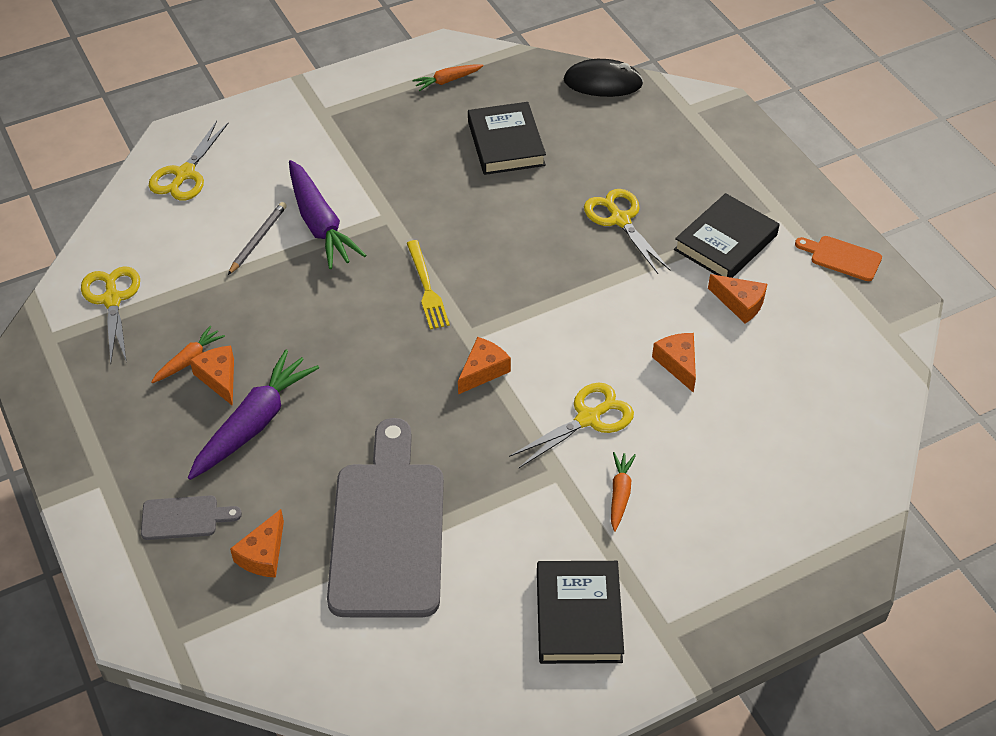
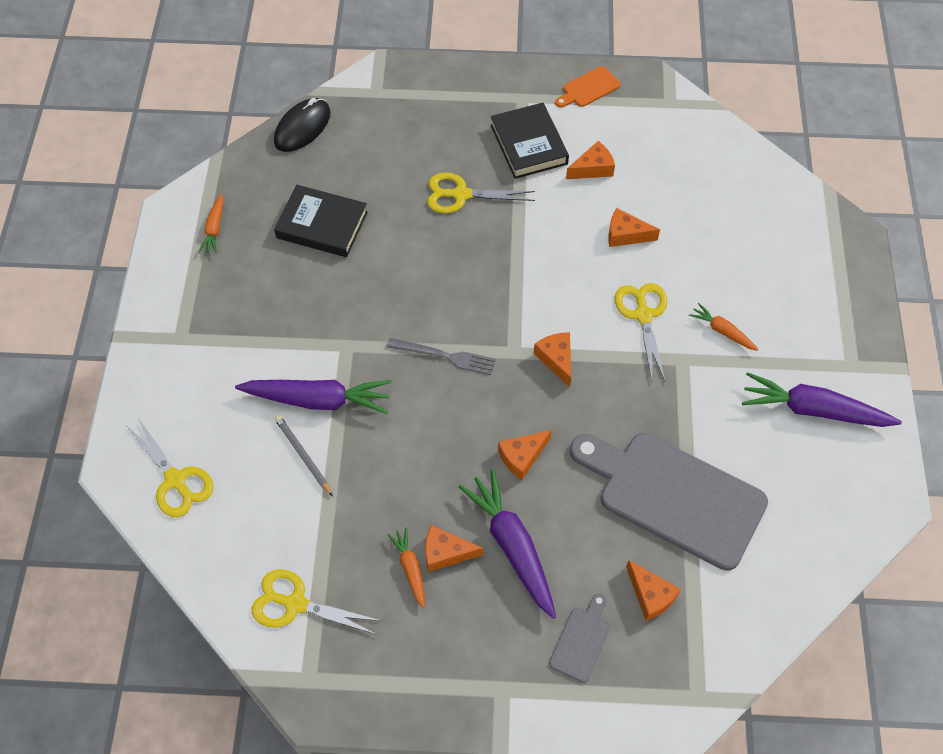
camera: 60 degrees left, 10 degrees up
yellow fork [407,240,450,330] -> grey fork [387,338,496,375]
black book [537,561,624,664] -> purple carrot [742,372,902,427]
none -> orange cheese [498,430,552,480]

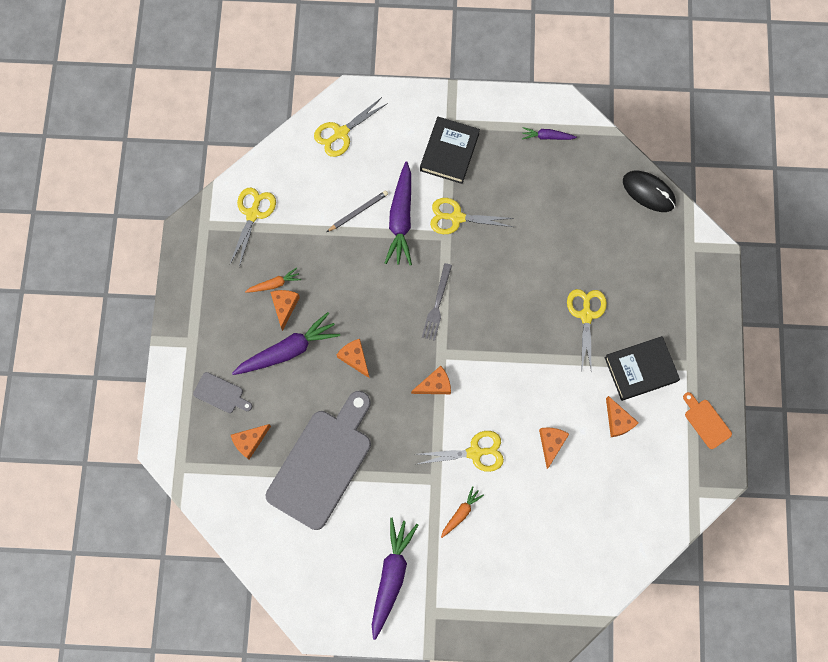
camera: 90 degrees right, 15 degrees up
orange carrot [199,194,223,253] -> purple carrot [522,127,577,140]
black book [274,185,368,257] -> black book moved to [420,117,480,184]
none -> yellow scissors [430,198,515,234]

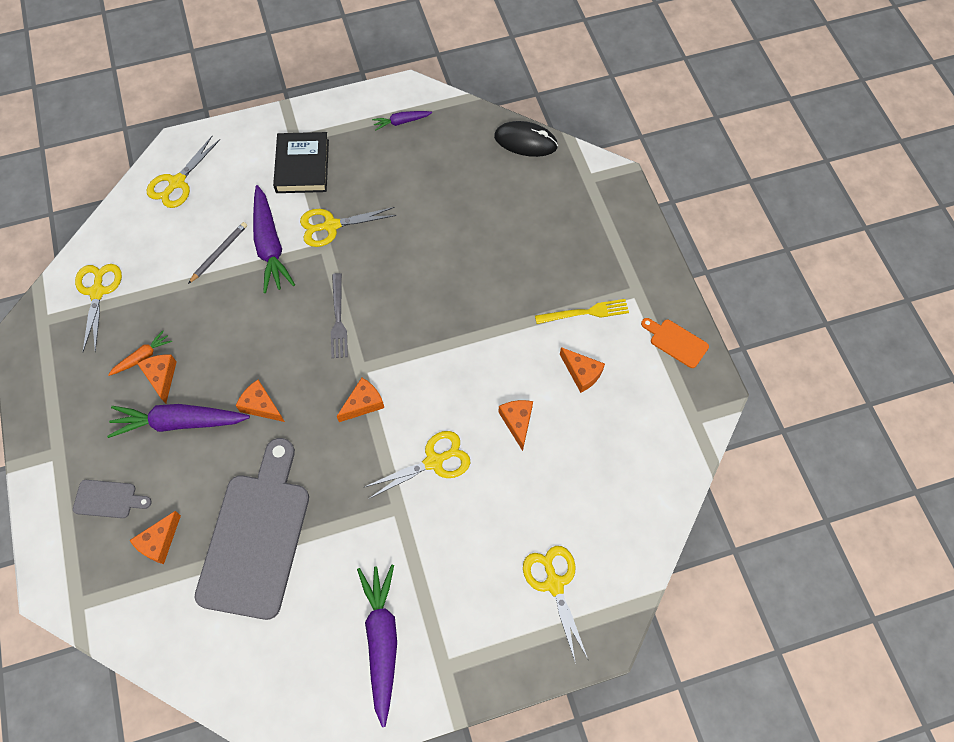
camera: 20 degrees left, 10 degrees down
purple carrot [232,312,340,375] -> purple carrot turned 135 degrees counterclockwise [107,404,250,438]
orange carrot [441,486,484,538] -> none
yellow scissors [567,289,607,369] -> yellow scissors moved to [523,546,588,664]
black book [604,336,680,401] -> yellow fork [535,299,629,324]

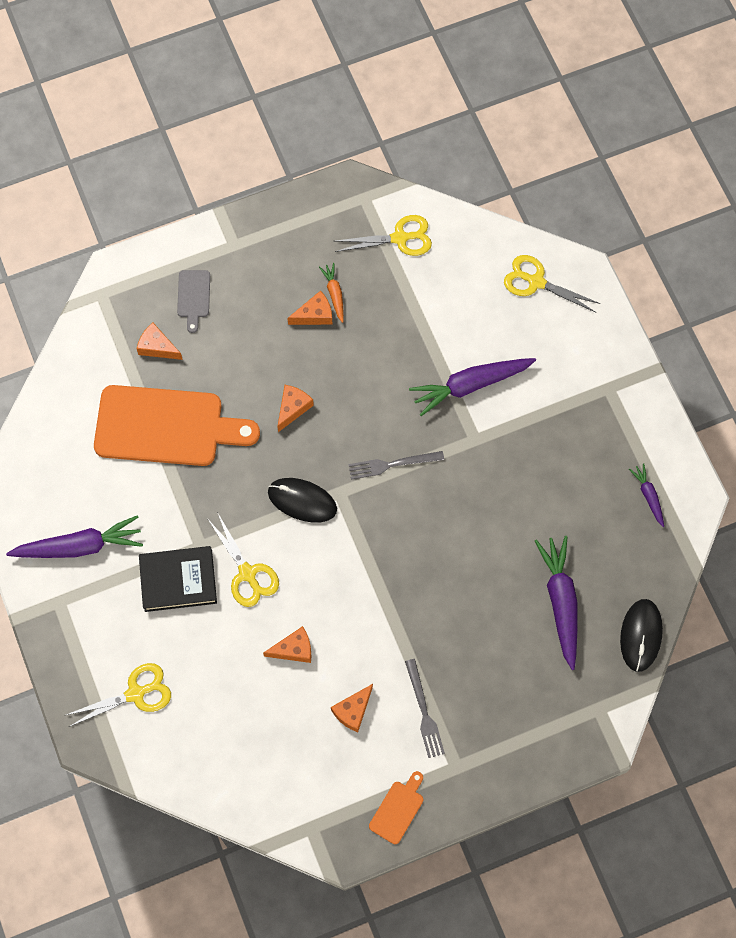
camera: 85 degrees right, 5 degrees up
purple carrot [107,404,250,438] -> purple carrot moved to [535,536,577,670]
orange carrot [108,330,172,376] -> orange carrot turned 150 degrees counterclockwise [319,263,344,323]
grey pencil [188,222,247,284] -> none
grey cutting board [194,438,309,620] -> orange cutting board [94,385,260,466]
black book [273,132,329,193] -> black book moved to [139,546,217,612]
yellow scissors [300,207,397,247] -> none
orange cheese [337,378,384,422] -> black mouse [268,478,337,523]
yellow fork [535,299,629,324] -> grey fork [405,659,445,758]

